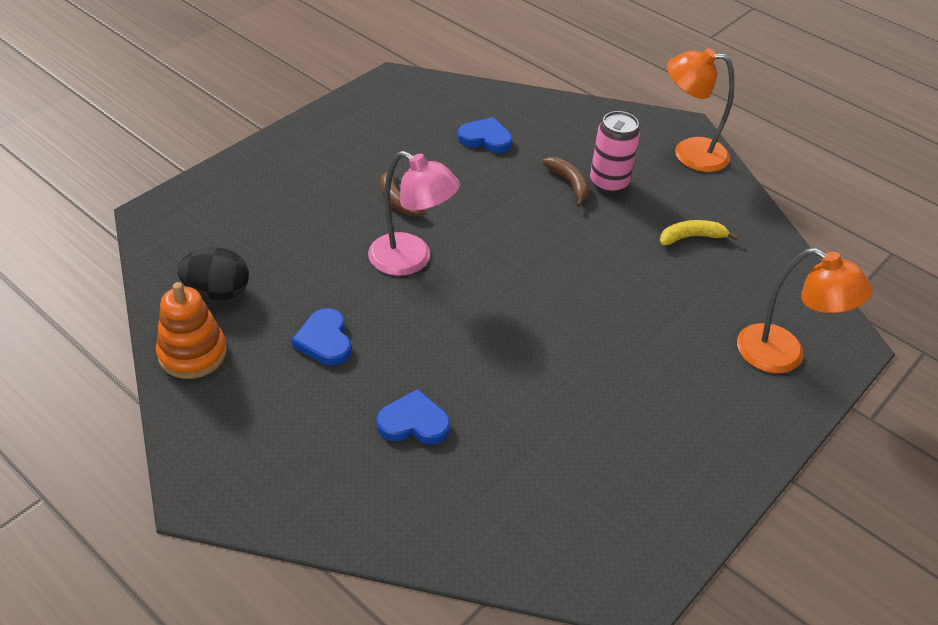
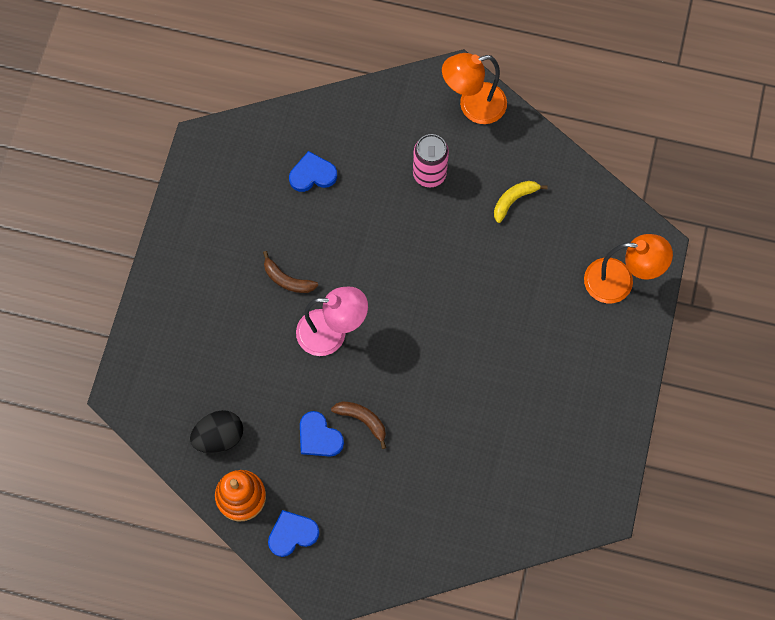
camera: 25 degrees left, 25 degrees up
blue heart [377,389,450,445] -> blue heart moved to [268,510,320,557]
brown banana [542,157,589,207] -> brown banana moved to [331,402,386,449]

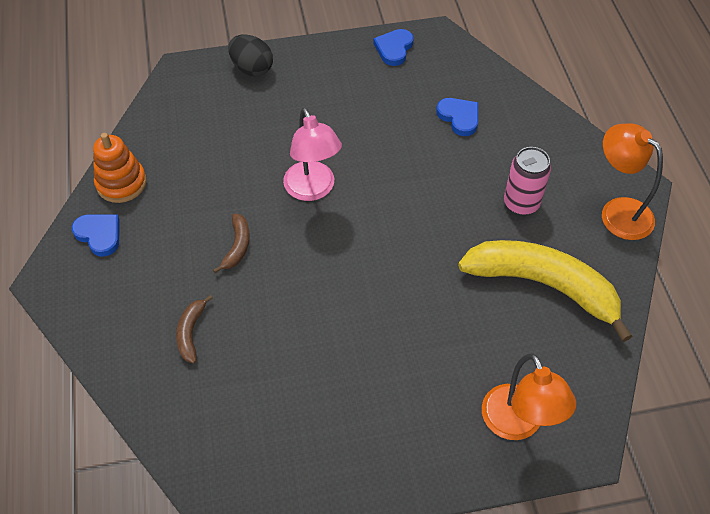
camera: 65 degrees right, 15 degrees down
black egg [190,410,243,453] -> black egg moved to [228,35,273,77]
brown banana [263,251,318,293] -> brown banana moved to [176,295,213,363]
blue heart [300,411,344,457] -> blue heart moved to [373,29,414,66]
yellow banana [494,181,548,223] -> yellow banana [458,240,633,342], size x2.38

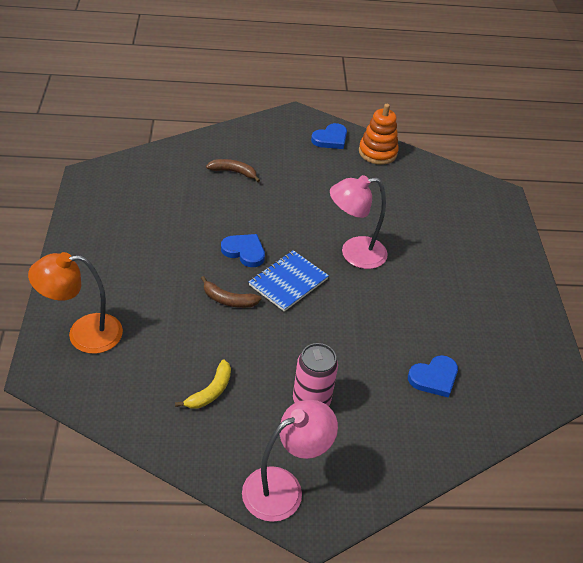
camera: 95 degrees right, 10 degrees down
brown banana [213,213,250,273] -> brown banana moved to [201,276,262,308]
black egg [228,35,273,77] -> none
blue heart [373,29,414,66] -> blue heart moved to [221,234,265,267]
yellow banana [458,240,633,342] -> yellow banana [175,359,231,409], size x0.42
orange lamp [602,124,663,240] -> pink lamp [242,400,338,522]
none -> blue notebook [249,250,329,312]

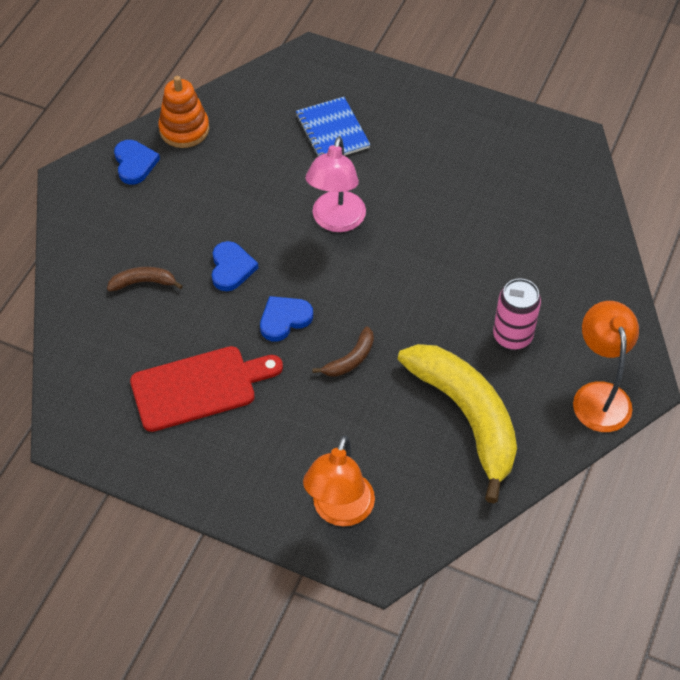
camera: 60 degrees left, 10 degrees up
yellow banana [175,359,231,409] -> yellow banana [398,344,517,503], size x2.38
brown banana [206,159,260,182] -> brown banana turned 45 degrees clockwise [107,267,183,291]
pink lamp [242,400,338,522] -> orange lamp [573,301,639,432]
blue notebook [249,250,329,312] -> blue notebook moved to [296,97,371,157]
blue heart [408,355,458,398] -> blue heart moved to [212,241,258,291]
none -> red cutting board [130,346,283,432]

